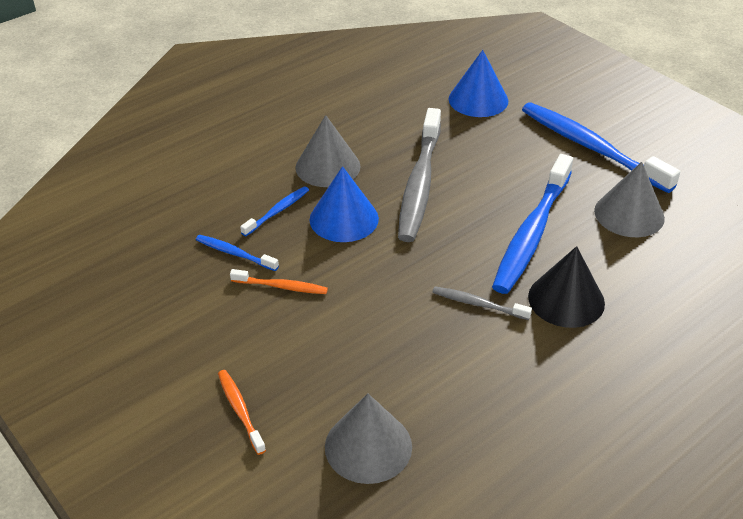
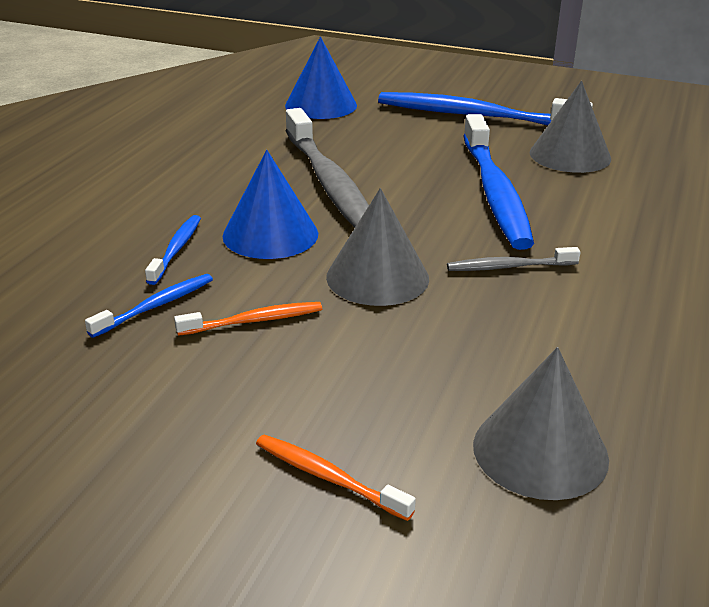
camera: 30 degrees left, 10 degrees down
blue toothbrush [196,235,279,271] -> blue toothbrush turned 135 degrees clockwise [85,274,213,338]
grey cone [295,115,361,187] -> grey cone moved to [326,188,429,306]
black cone [528,246,605,328] -> none

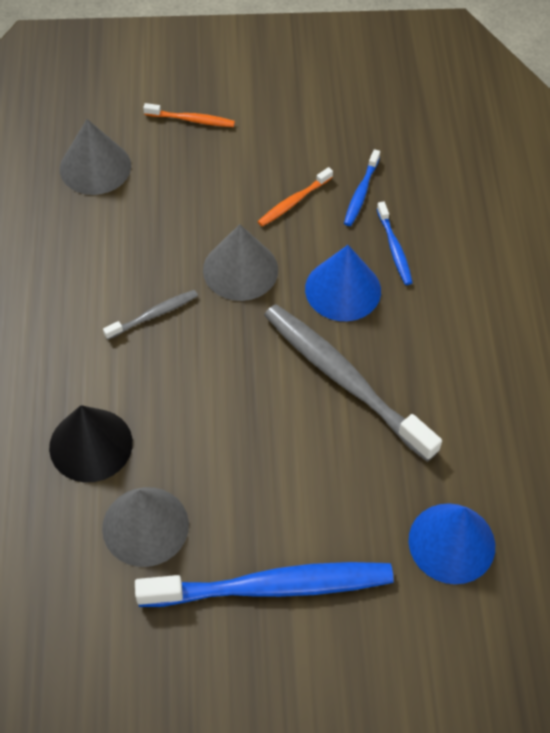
camera: 155 degrees right, 25 degrees up
blue toothbrush [463,114,534,250] -> none
none -> black cone [49,405,133,483]

